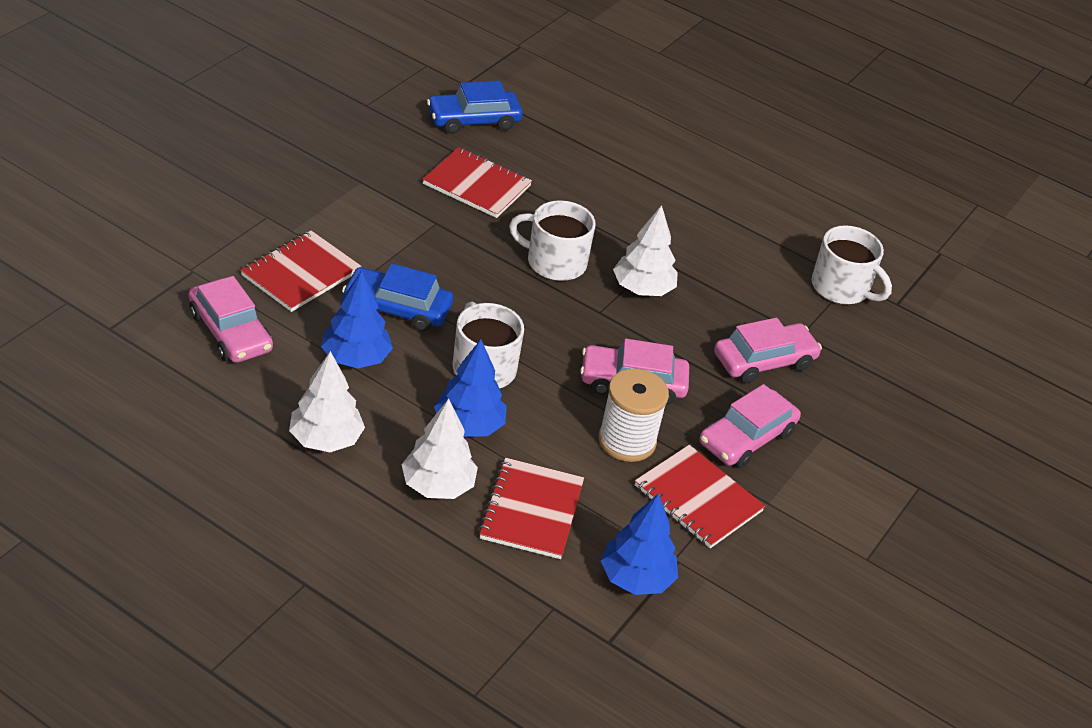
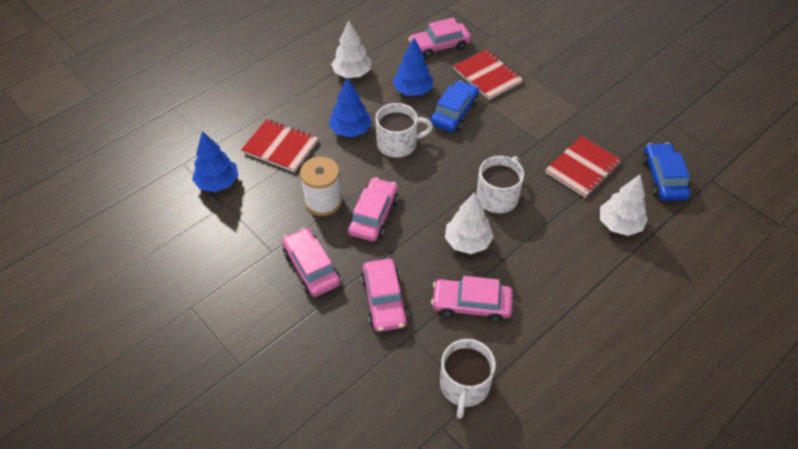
camera: 110 degrees right, 10 degrees up
white tree [401,399,478,499] -> white tree moved to [600,174,648,236]
red notebook [635,445,765,548] -> none
white mug [812,225,892,304] -> white mug turned 45 degrees counterclockwise [440,339,496,419]
none -> pink car [431,276,513,323]

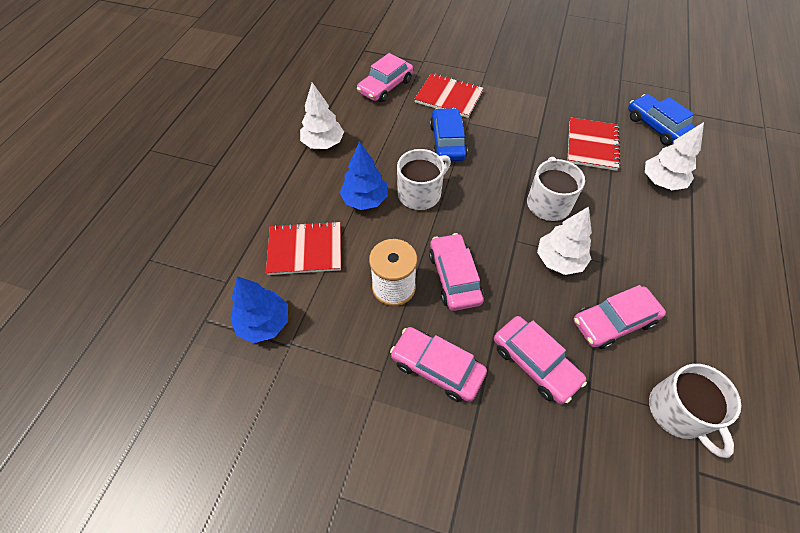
camera: 30 degrees left, 5 degrees up
blue tree [393,38,433,96] -> none

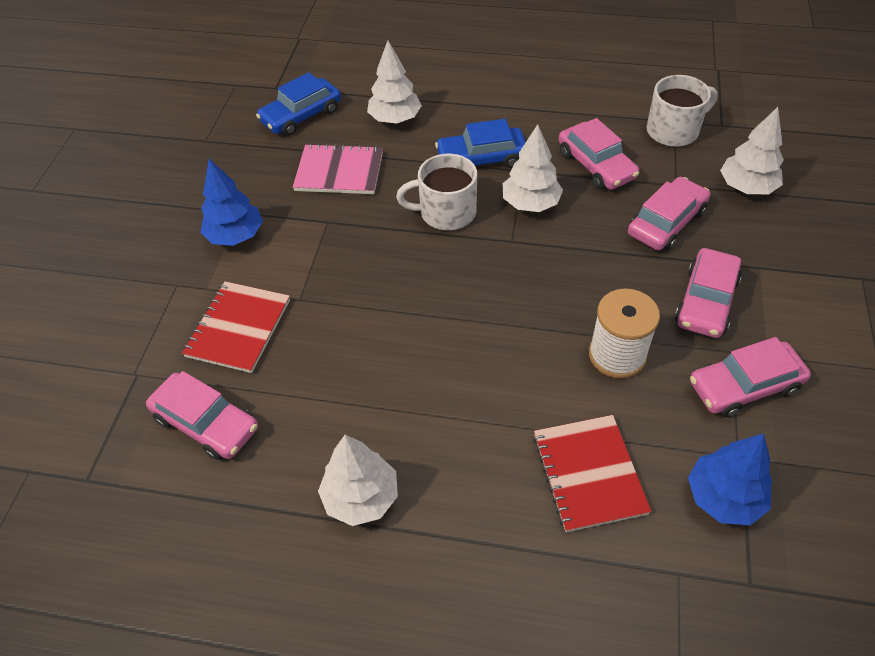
camera: 95 degrees left, 5 degrees down
blue tree [339,142,388,210] -> blue tree moved to [200,159,263,246]
white mug [397,149,451,210] -> none
pink car [429,233,483,311] -> pink car moved to [690,337,811,417]
blue car [430,108,468,161] -> blue car moved to [435,119,526,168]
red notebook [567,118,621,171] -> pink notebook [293,143,383,194]
none -> white tree [720,107,784,194]

